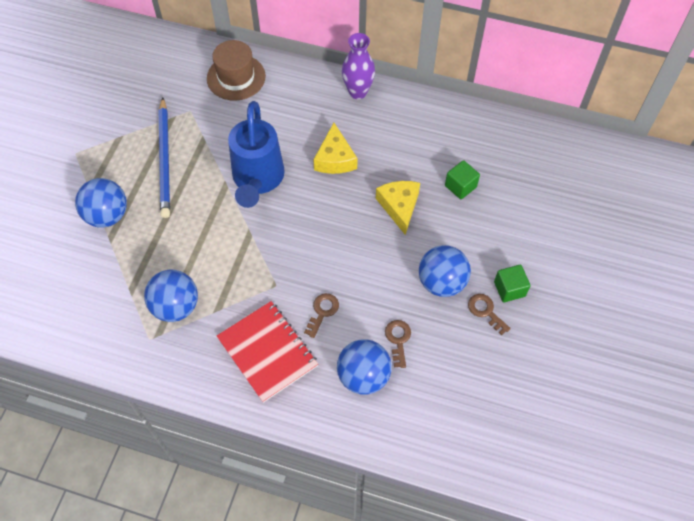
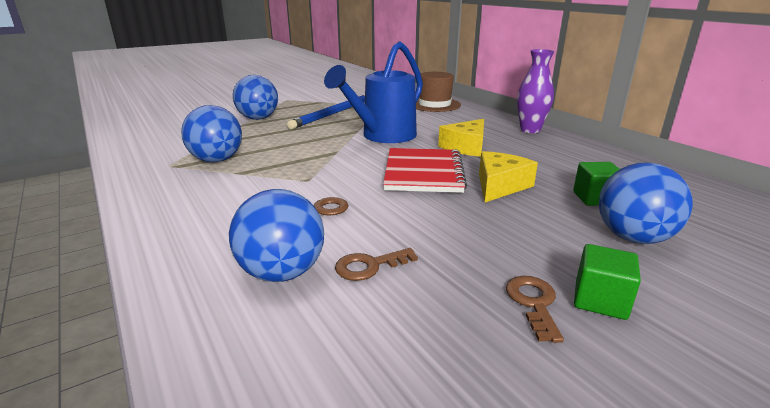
camera: 40 degrees right, 35 degrees down
red notebook [217,301,318,403] -> red notebook moved to [383,148,467,193]
brown key [385,320,411,368] -> brown key turned 150 degrees counterclockwise [335,248,418,281]
blue ball [419,245,471,297] -> blue ball moved to [599,163,693,244]

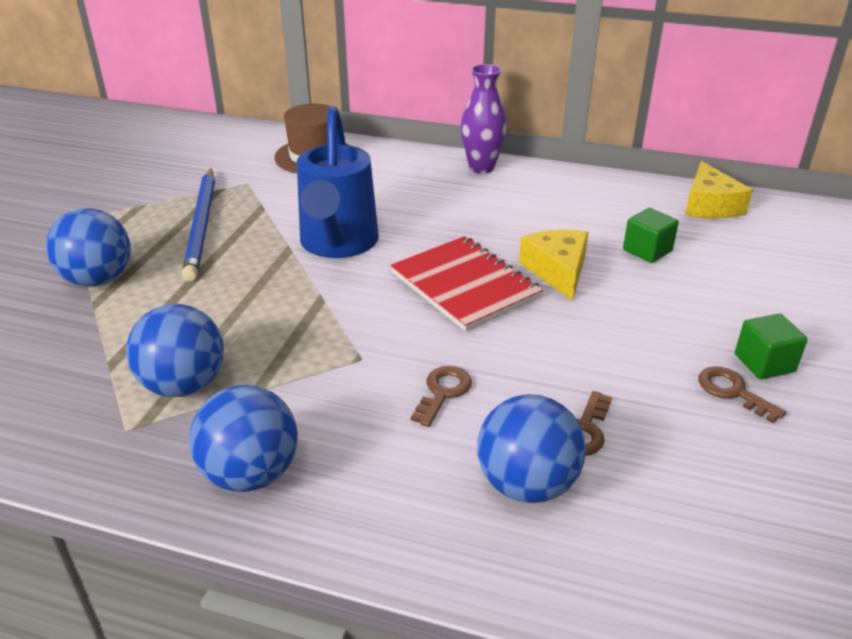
camera: 40 degrees left, 10 degrees up
yellow cheese [438,119,484,157] -> yellow cheese moved to [685,161,753,218]
blue ball [599,163,693,244] -> blue ball moved to [189,385,298,492]

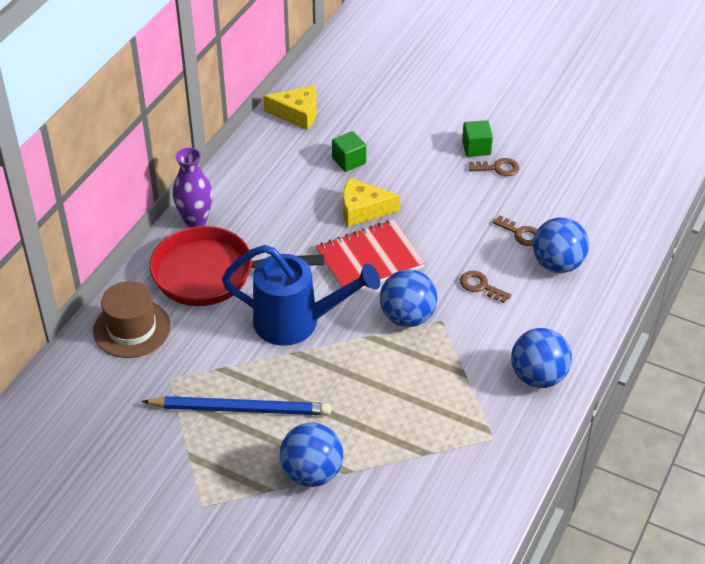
camera: 80 degrees left, 10 degrees up
blue ball [126,304,224,397] -> blue ball moved to [380,269,437,327]
brown key [698,366,786,423] -> brown key turned 150 degrees counterclockwise [469,158,519,176]
none -> red pan [150,226,324,306]

